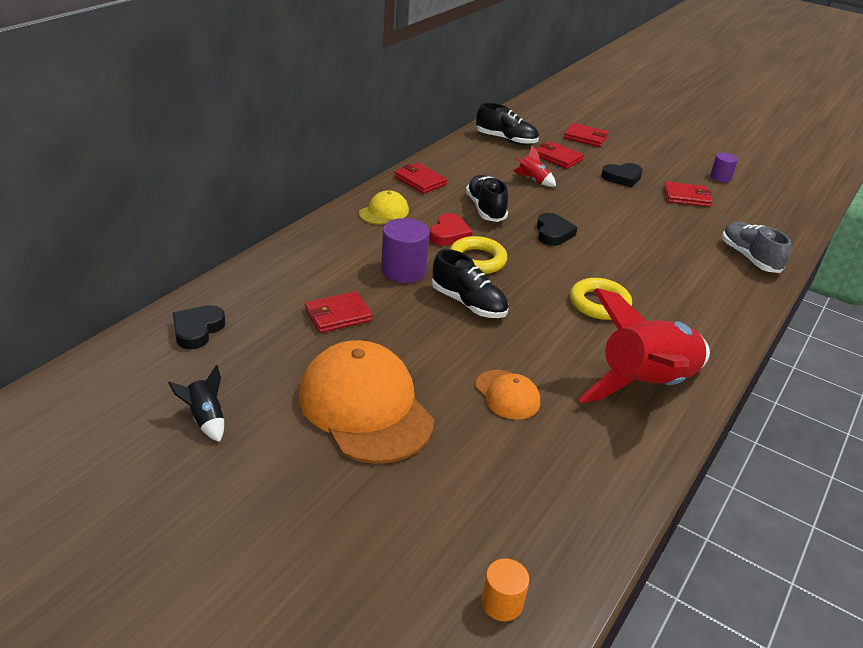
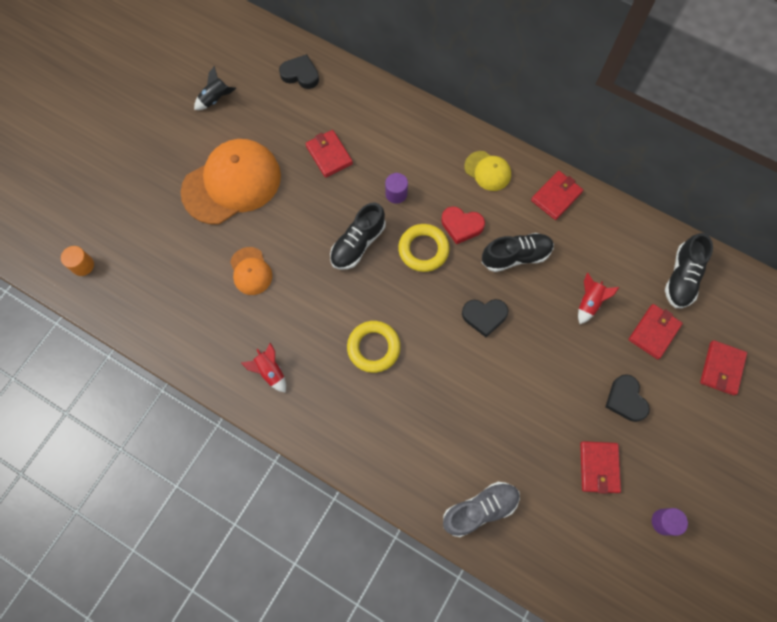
camera: 90 degrees right, 35 degrees up
purple cylinder [381,218,429,283] -> purple cylinder [385,173,408,204], size x0.60
orange cap [476,370,540,420] -> orange cap turned 75 degrees counterclockwise [230,247,272,295]
red rocket [578,288,710,403] -> red rocket [241,343,286,393], size x0.41

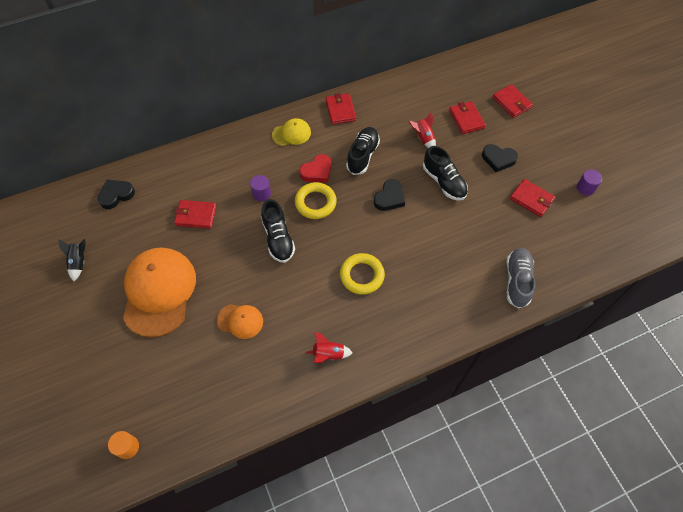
camera: 55 degrees left, 10 degrees down
black shoe [665,233,713,308] -> black shoe moved to [423,146,468,201]

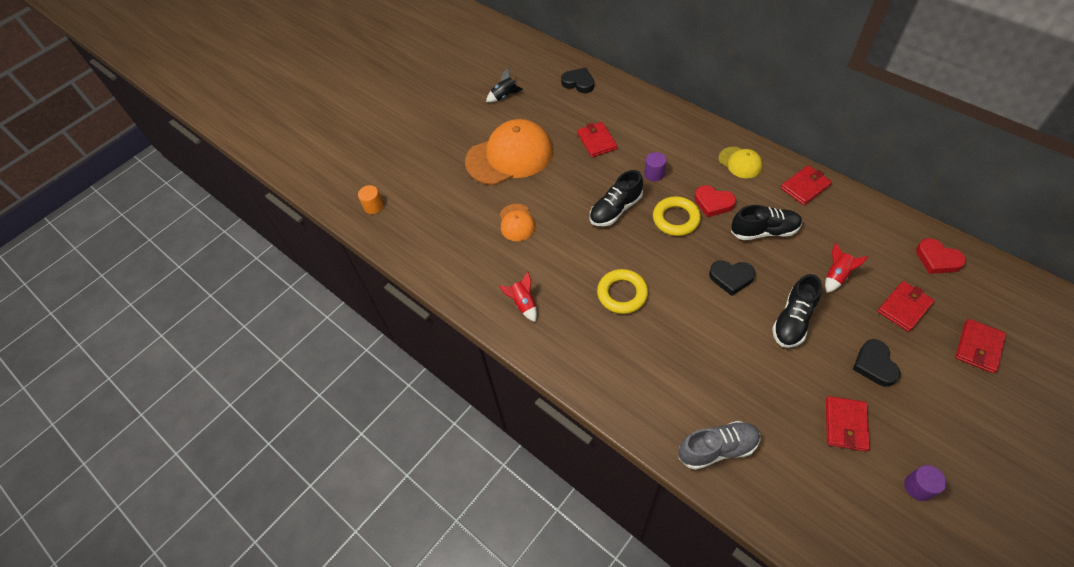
camera: 70 degrees right, 5 degrees down
none -> red heart [916,238,966,274]

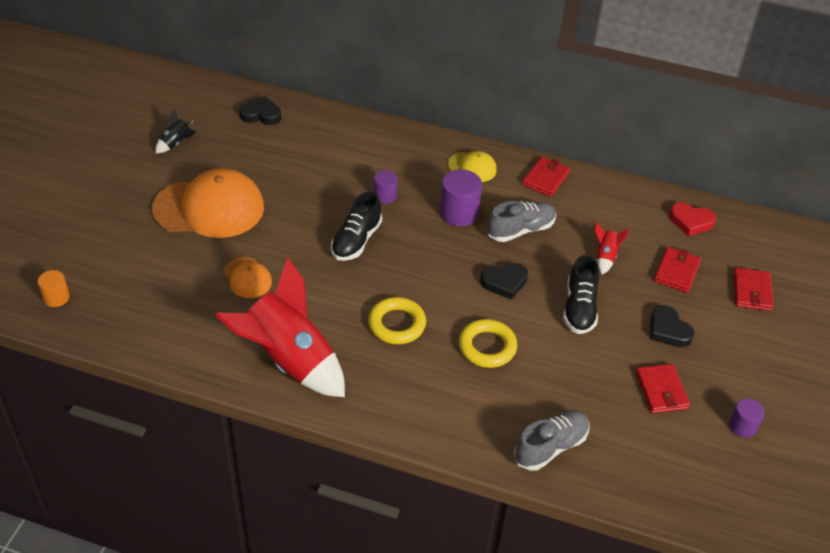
camera: 30 degrees left, 10 degrees down
orange cap [465,119,553,185] -> orange cap turned 45 degrees clockwise [152,168,264,238]
red rocket [499,271,537,322] -> red rocket [215,257,345,397], size x2.46
red wallet [577,122,617,157] -> none
yellow ring [653,196,701,236] -> yellow ring moved to [459,319,517,368]
red heart [694,185,736,217] -> purple cylinder [440,169,482,226]
black shoe [731,205,802,240] -> grey shoe [488,201,556,242]

